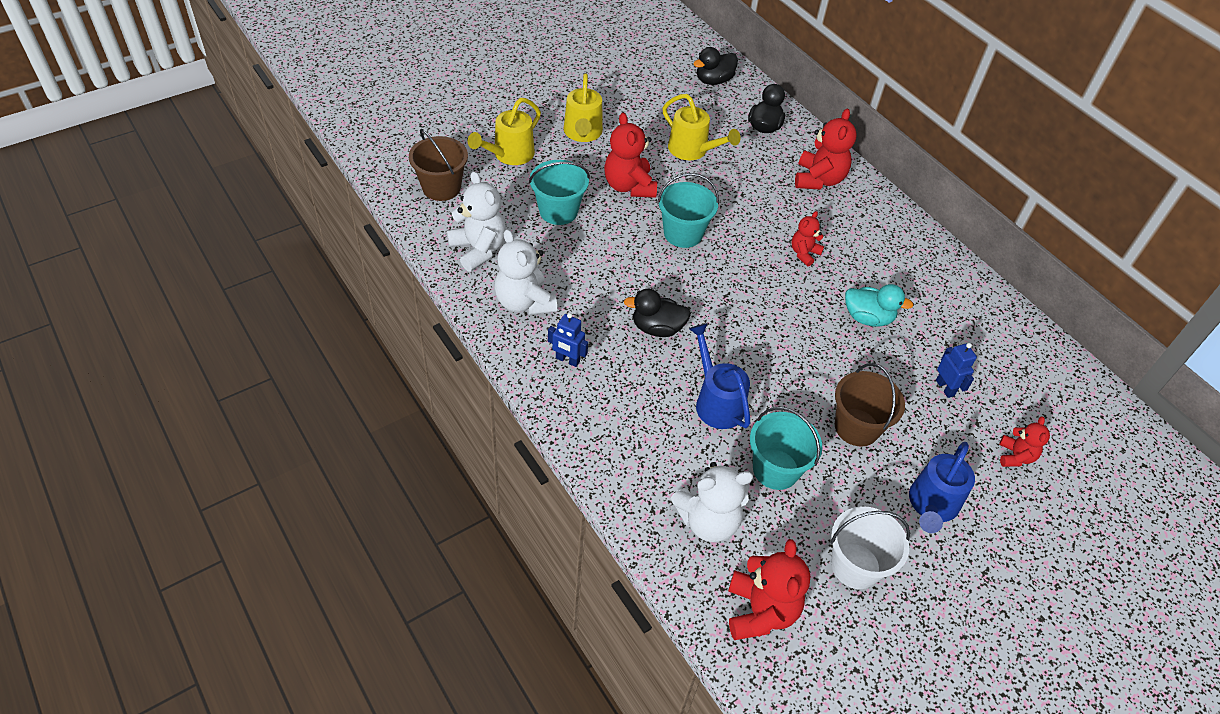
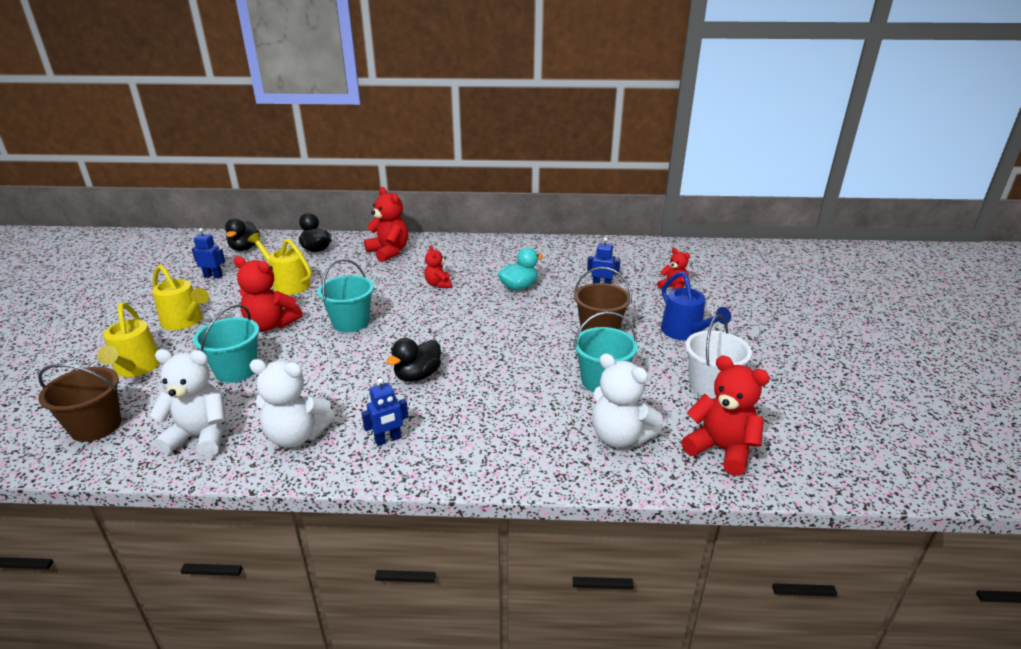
camera: 50 degrees left, 20 degrees down
yellow watering can [663,94,741,160] -> yellow watering can turned 135 degrees counterclockwise [247,232,312,295]
white teddy bear [670,462,753,542] -> white teddy bear turned 105 degrees clockwise [592,353,663,448]
blue watering can [689,323,750,429] -> none
none -> blue robot [192,228,225,279]

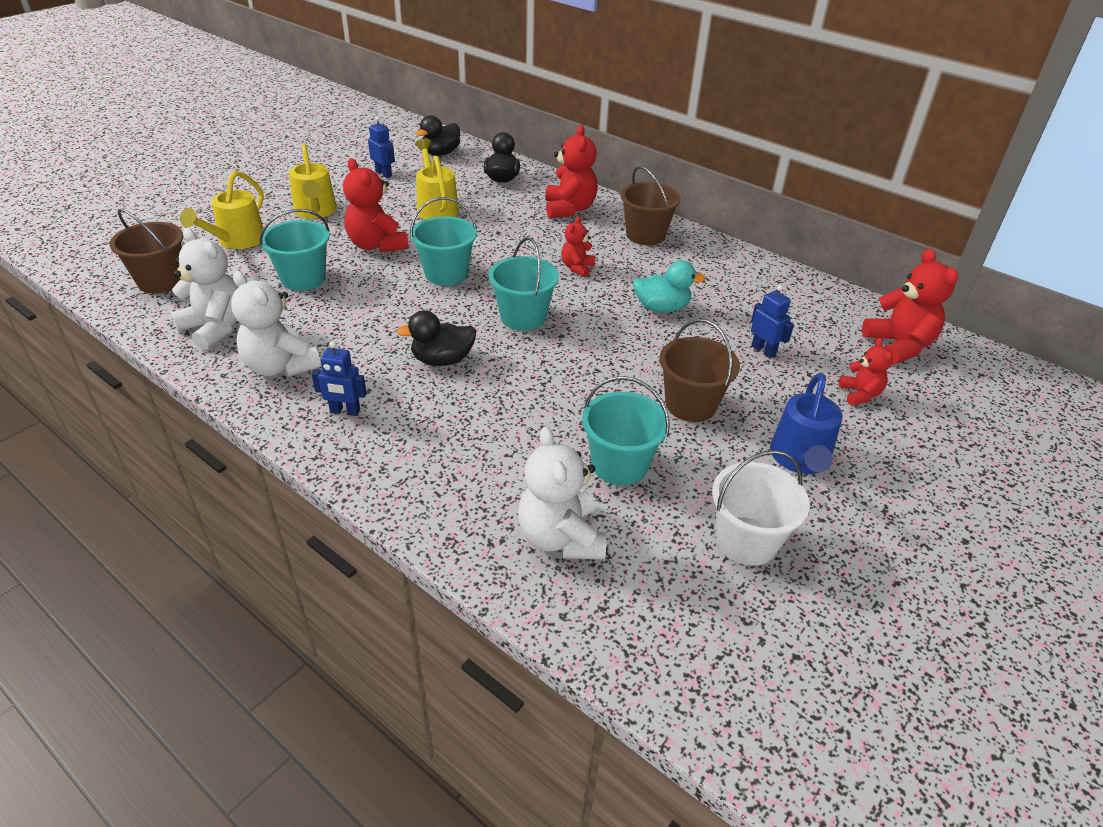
camera: 35 degrees right, 10 degrees up
red teddy bear [681,356,770,476] -> red teddy bear moved to [862,249,958,364]
none -> turquoise bucket [489,237,559,331]
none -> brown bucket [620,166,681,245]

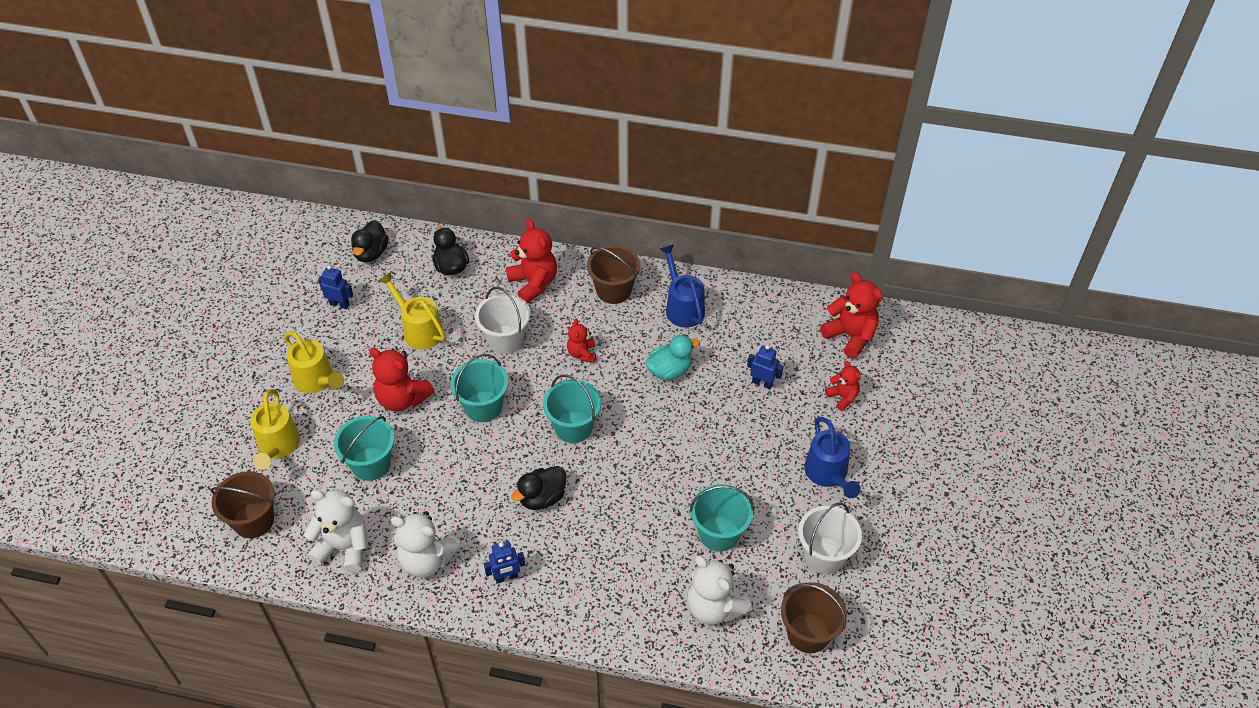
camera: 25 degrees left, 10 degrees up
brown bucket [660,319,740,422] -> brown bucket moved to [781,582,847,653]
none -> white bucket [475,287,530,354]
none -> blue watering can [660,245,705,327]

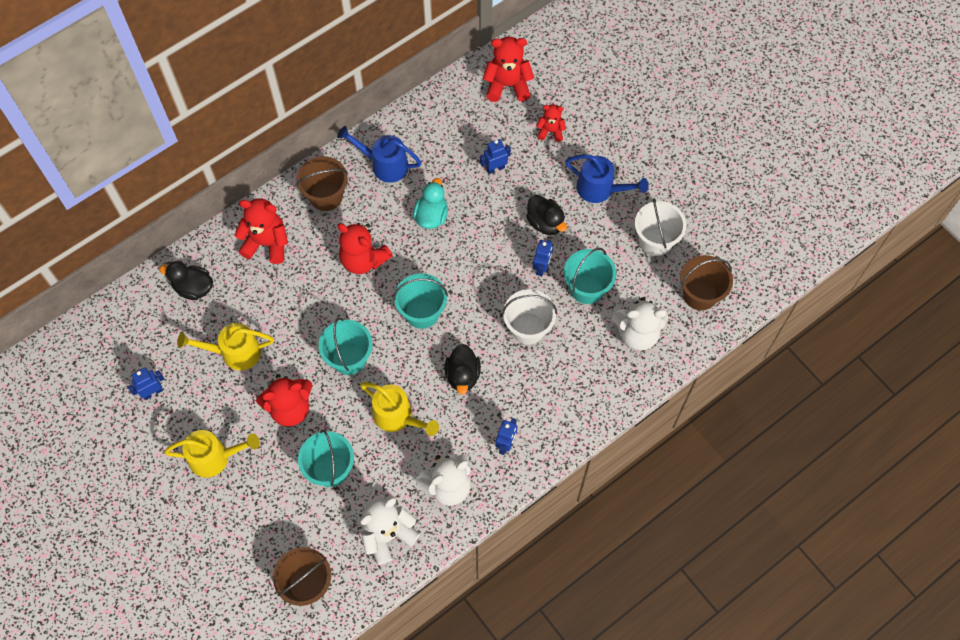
camera: 50 degrees left, 15 degrees up
yellow watering can [250,389,300,470] -> yellow watering can moved to [360,382,439,436]
black duck [351,220,388,262] -> black duck moved to [526,195,567,235]
white bucket [475,287,530,354] -> white bucket moved to [502,289,557,345]
red teddy bear [567,318,596,363] -> red teddy bear [337,223,393,274], size x1.73
none -> blue robot [533,240,553,276]

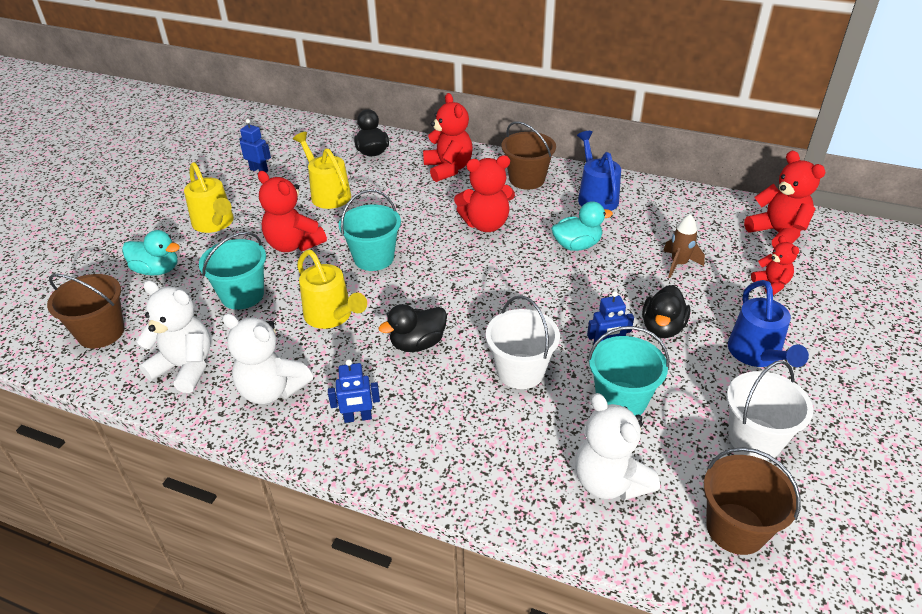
camera: 60 degrees right, 25 degrees down
red teddy bear [337,223,393,274] -> red teddy bear turned 105 degrees counterclockwise [454,155,515,232]
yellow watering can [360,382,439,436] -> yellow watering can turned 45 degrees counterclockwise [297,250,367,329]
turquoise bucket [393,273,448,329] -> none
blue robot [480,139,511,174] -> brown rocket [663,214,705,278]
none -> turquoise duck [122,230,180,276]

